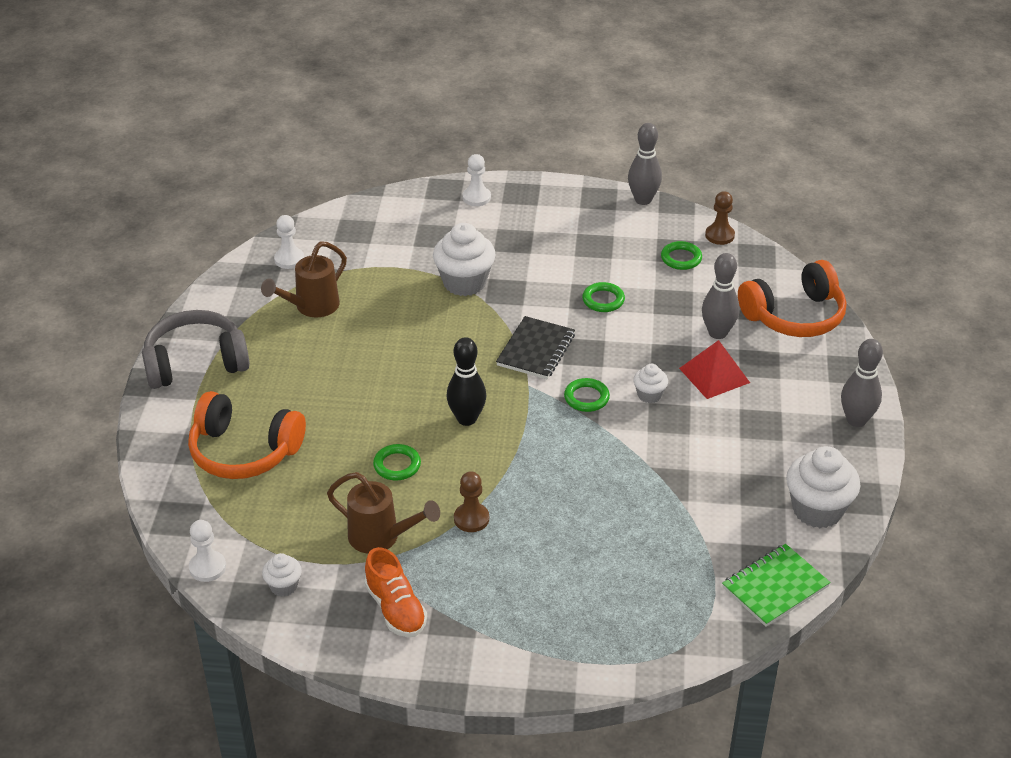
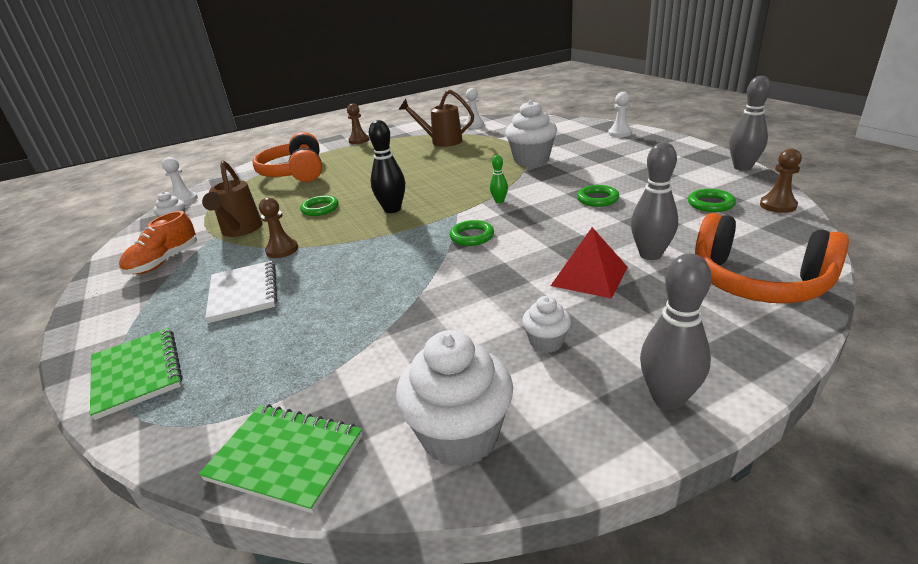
camera: 60 degrees right, 10 degrees down
grey headphones [142,310,250,389] -> brown pawn [347,104,369,144]
black notebook [496,316,575,379] -> green bowling pin [490,155,508,203]
white cupcake [633,364,668,403] -> white cupcake moved to [522,296,571,353]
none -> green notebook [90,328,183,420]
none -> white notebook [205,261,277,323]

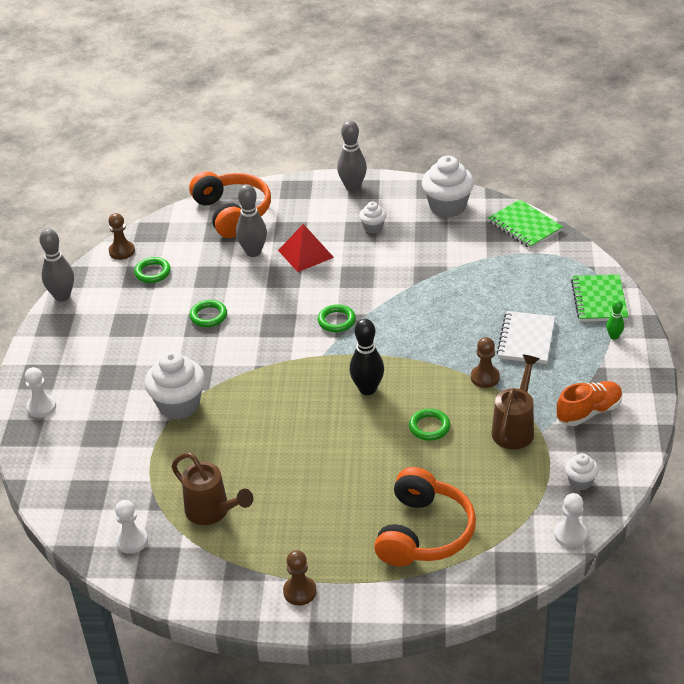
camera: 150 degrees left, 10 degrees up
green bowling pin [490,155,508,203] -> green bowling pin moved to [606,300,624,340]

